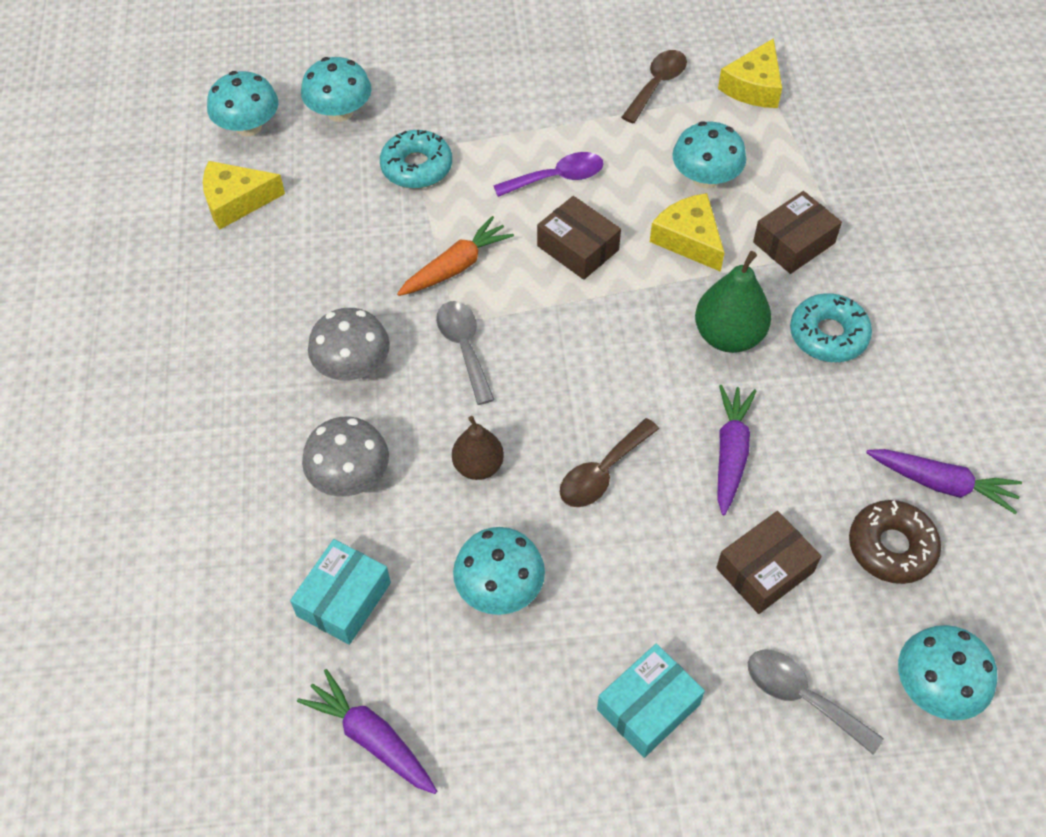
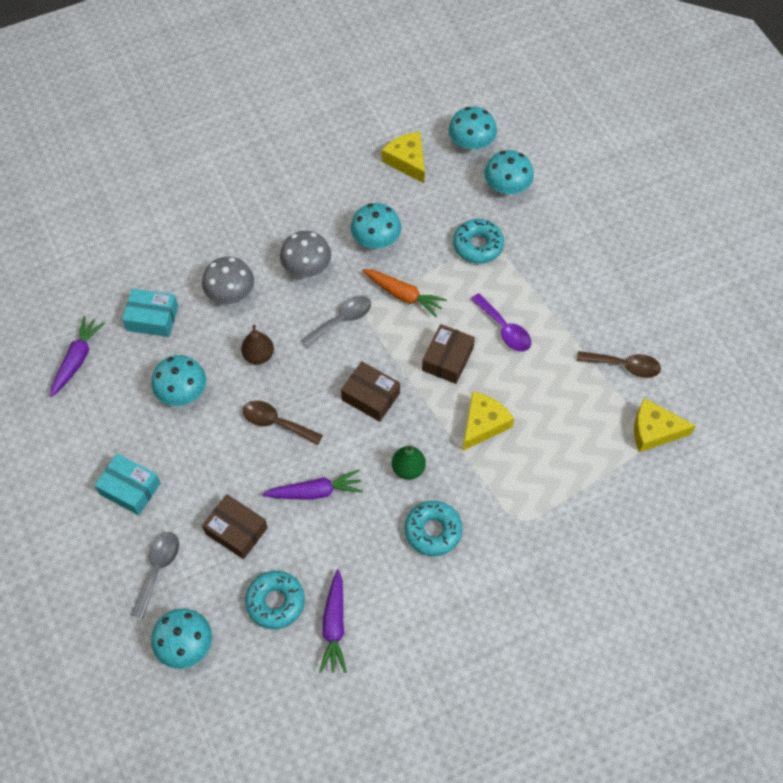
camera: 70 degrees right, 5 degrees up
turquoise mushroom [672,121,746,188] -> turquoise mushroom moved to [351,203,401,249]
green pear [695,251,771,353] -> green pear [392,445,426,480], size x0.66
brown box [753,191,842,274] -> brown box moved to [341,361,400,422]
brown donut [849,500,941,584] -> turquoise donut [245,571,305,629]

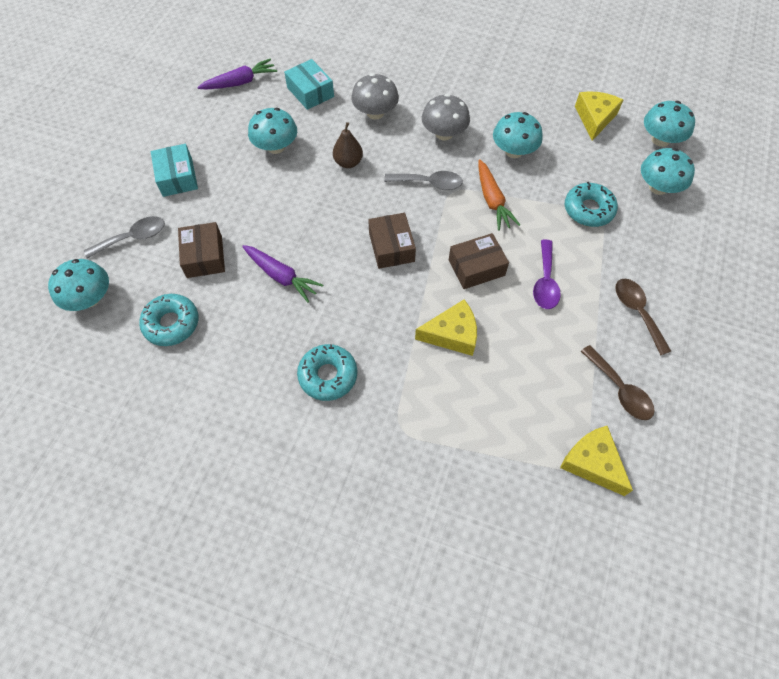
camera: 45 degrees right, 0 degrees up
brown spoon [243,401,323,445] -> brown spoon moved to [615,279,671,355]
purple carrot [319,569,347,673] -> none
green pear [392,445,426,480] -> none

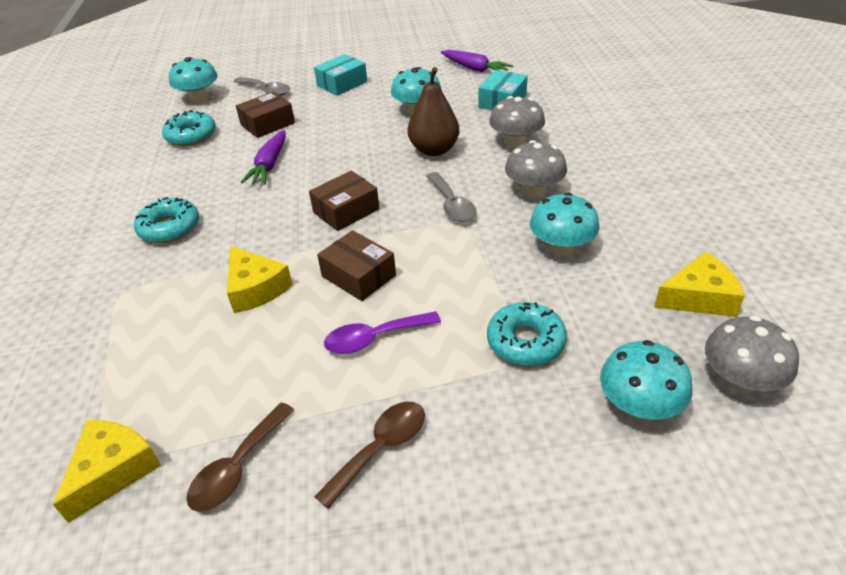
camera: 65 degrees right, 20 degrees down
brown pear [333,122,363,168] -> brown pear [408,67,459,156], size x1.53
orange carrot [478,159,520,231] -> none
turquoise mushroom [644,101,695,147] -> grey mushroom [705,316,799,393]

